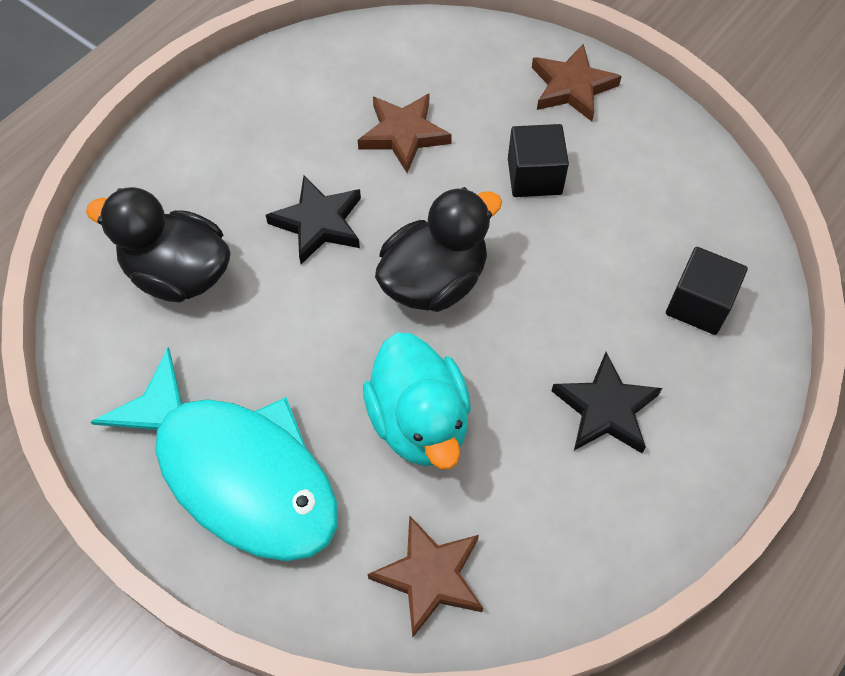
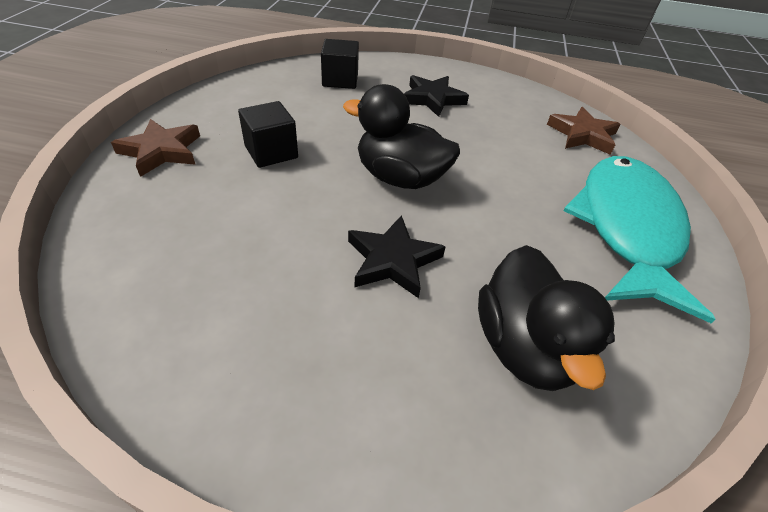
camera: 120 degrees left, 15 degrees down
brown star [358,94,452,173] -> none
turquoise duck [363,333,471,469] -> none

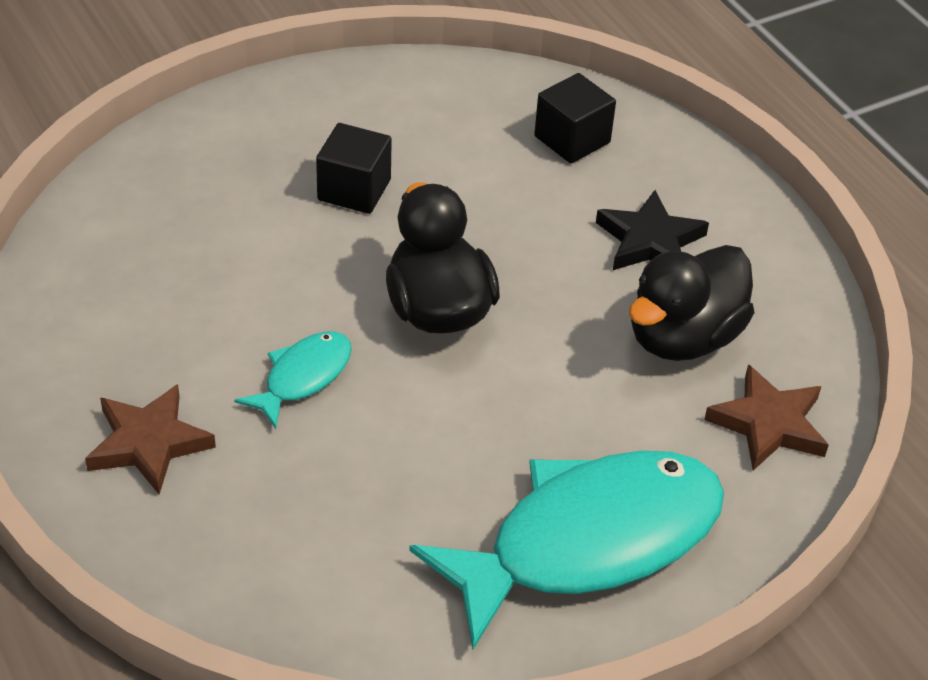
camera: 50 degrees right, 0 degrees up
brown star [111,119,200,177] -> brown star moved to [85,384,216,494]
black star [348,215,446,298] -> turquoise fish [234,331,352,429]
black duck [478,245,615,391] -> black duck moved to [629,245,754,361]

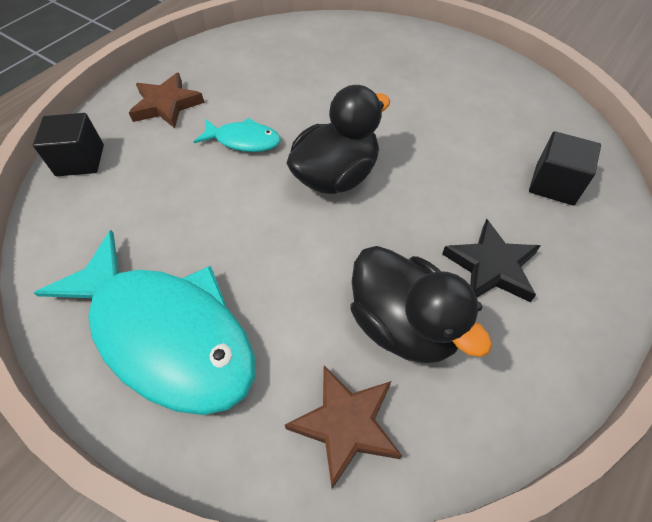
camera: 70 degrees right, 10 degrees up
black cube [316,123,392,214] -> black cube moved to [33,113,104,176]
black duck [629,245,754,361] -> black duck turned 150 degrees counterclockwise [350,246,492,364]

